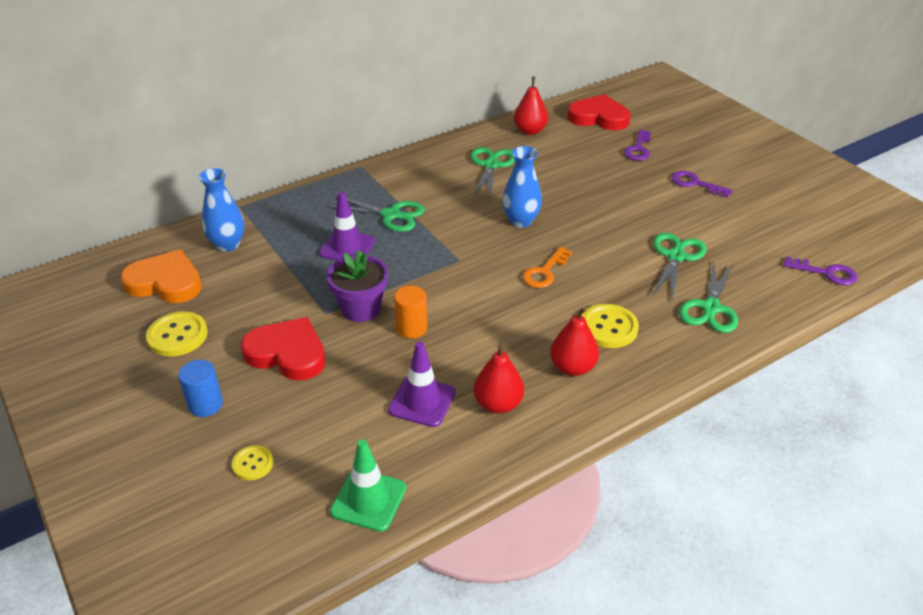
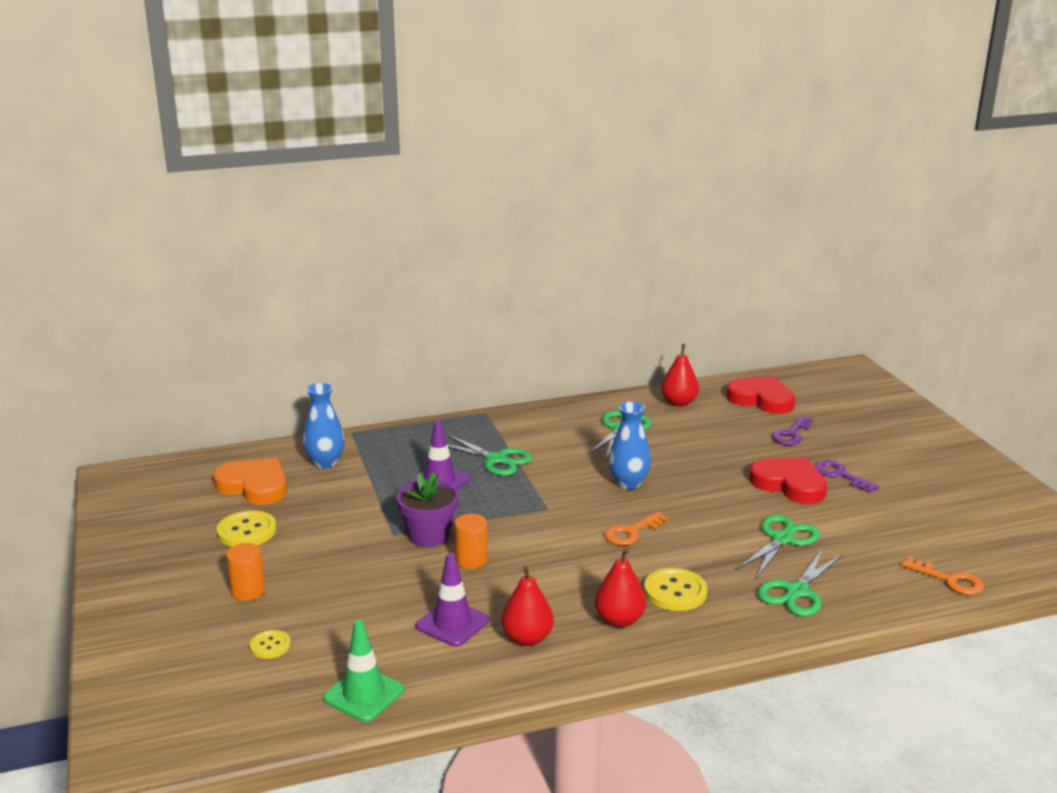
camera: 15 degrees right, 15 degrees down
blue cylinder [178,360,223,417] -> orange cylinder [226,543,265,601]
red heart [241,317,326,381] -> red heart moved to [749,458,827,504]
purple key [783,256,857,285] -> orange key [902,557,984,595]

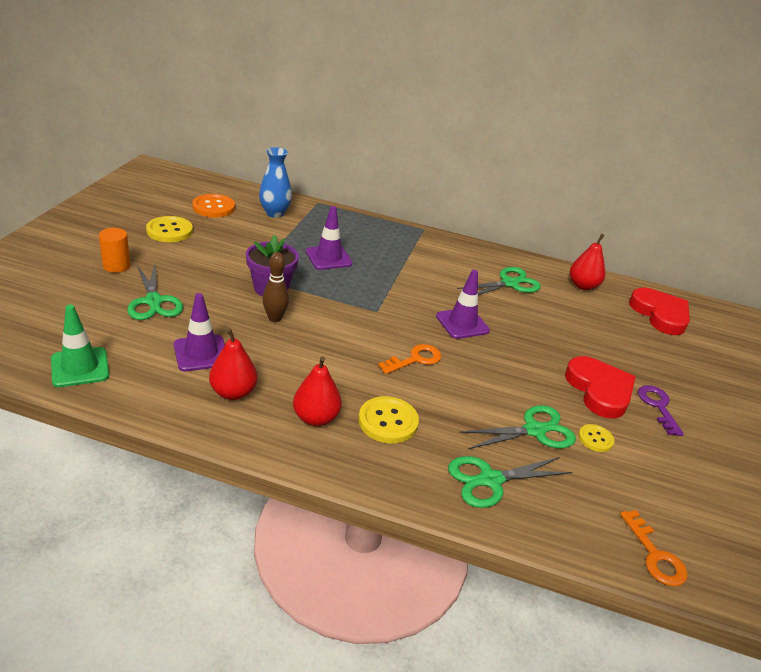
camera: 30 degrees right, 10 degrees up
orange heart [213,458,287,505] -> orange button [192,194,235,217]
yellow button [250,630,290,659] -> yellow button moved to [578,424,614,452]
green scissors [447,434,533,476] -> green scissors moved to [127,264,183,320]
orange cylinder [454,514,488,569] -> brown bowling pin [262,252,289,322]
orange key [605,512,669,545] -> orange key turned 150 degrees clockwise [378,344,441,374]
blue vase [609,401,651,490] -> purple traffic cone [436,270,490,339]
purple key [772,416,813,445] -> none

